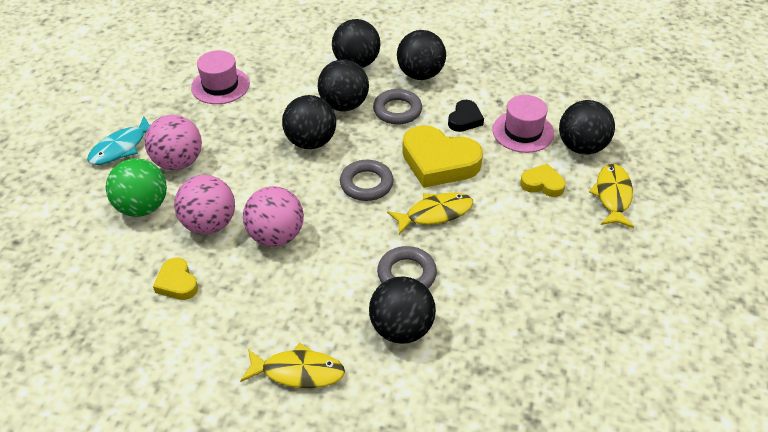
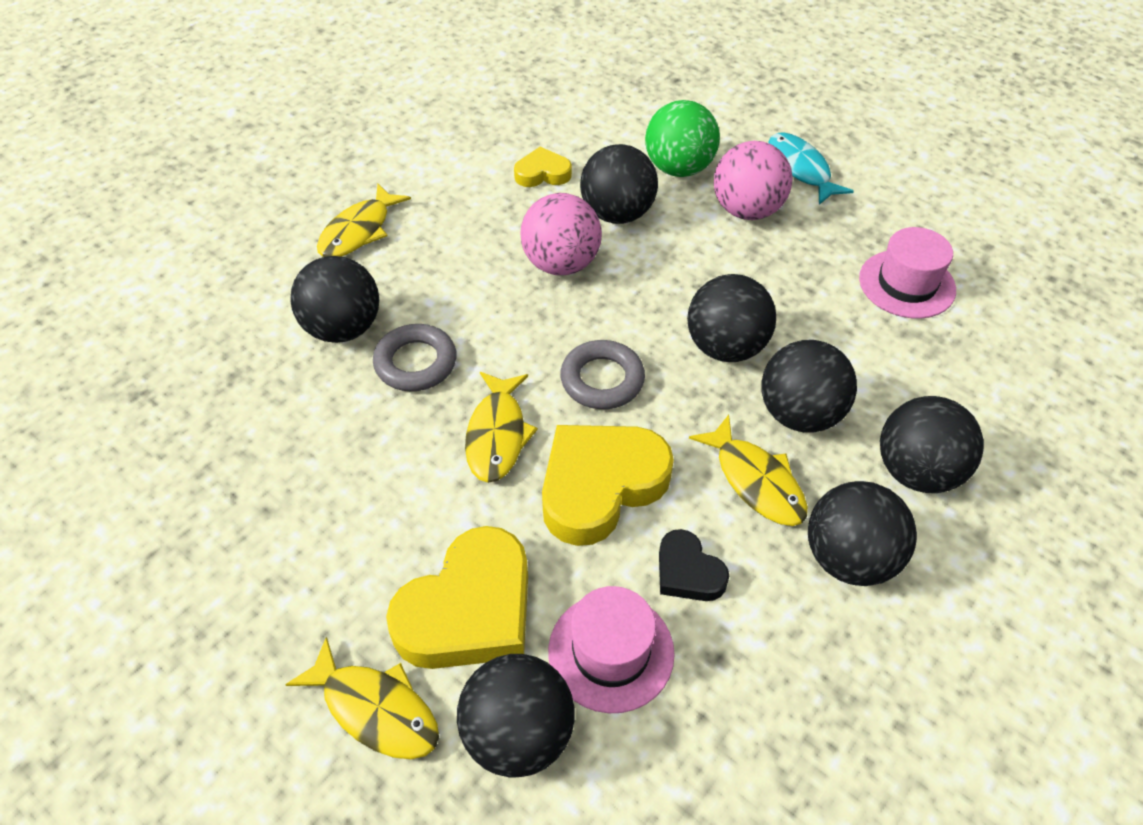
camera: 115 degrees right, 5 degrees up
pink ball [174,175,235,234] -> black ball [580,144,658,224]
grey ring [373,89,422,125] -> yellow fish [689,415,808,526]
yellow heart [520,164,566,197] -> yellow heart [386,526,528,669], size x1.92

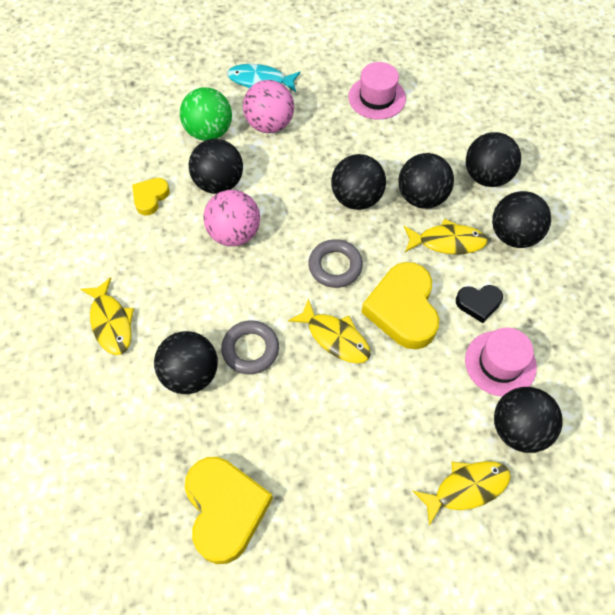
camera: 55 degrees left, 10 degrees up
yellow heart [386,526,528,669] -> yellow heart moved to [185,457,273,564]

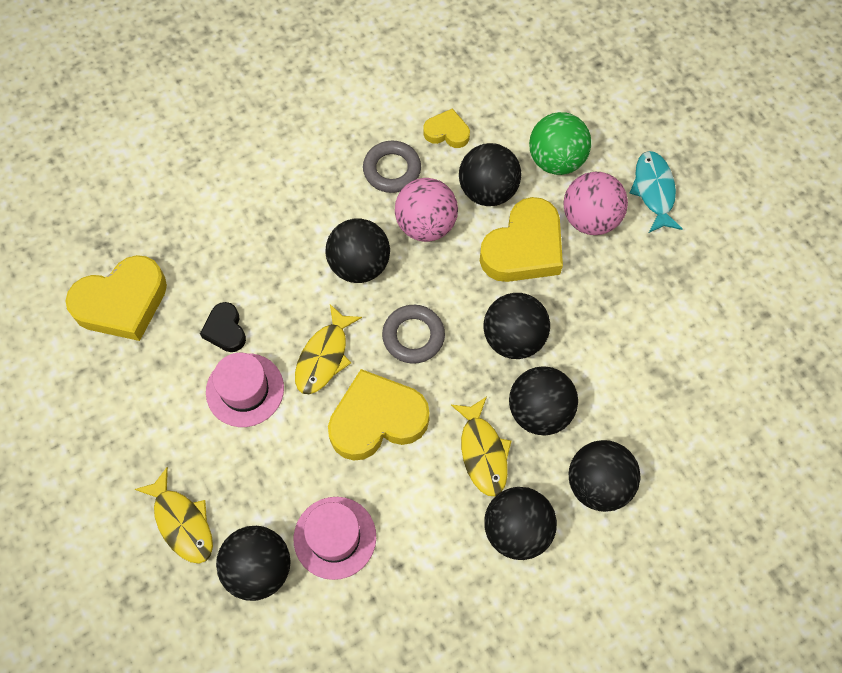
camera: 75 degrees right, 5 degrees up
yellow fish [81,277,134,355] -> none
black ball [154,331,218,394] -> black ball moved to [325,218,390,283]
grey ring [221,320,279,374] -> grey ring moved to [363,141,421,193]
pink hat [348,62,406,120] -> pink hat moved to [206,353,284,427]
black heart [456,285,503,323] -> black heart moved to [200,302,246,352]
none -> yellow heart [480,197,563,282]

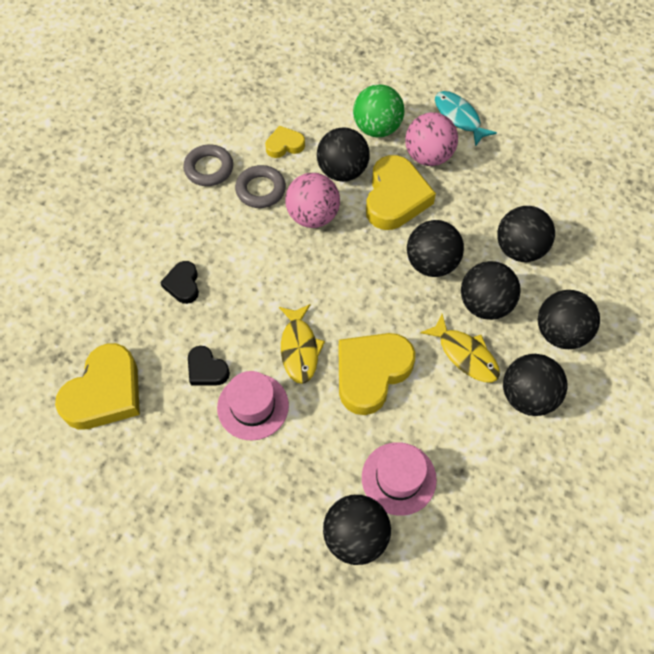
camera: 30 degrees left, 5 degrees down
yellow fish [135,467,213,564] -> none
black ball [325,218,390,283] -> black ball moved to [497,206,555,262]
grey ring [382,305,445,364] -> grey ring moved to [183,145,233,186]
none -> black heart [160,261,199,304]

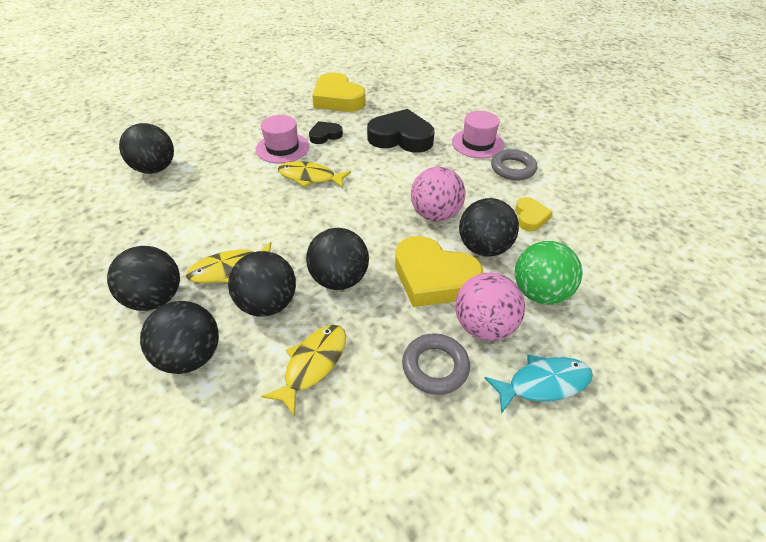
camera: 110 degrees right, 15 degrees down
black heart [160,261,199,304] -> black heart [367,109,434,153], size x1.92
grey ring [235,165,286,208] -> grey ring moved to [402,333,470,395]
yellow heart [338,333,415,415] -> none
pink hat [362,442,437,516] -> pink hat moved to [452,111,504,158]
black ball [497,206,555,262] -> yellow fish [261,325,346,417]

